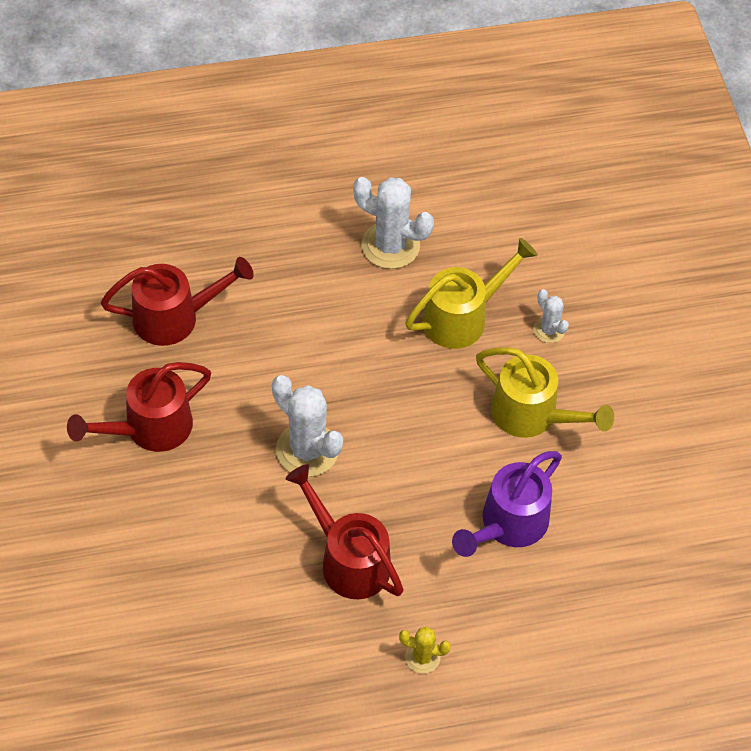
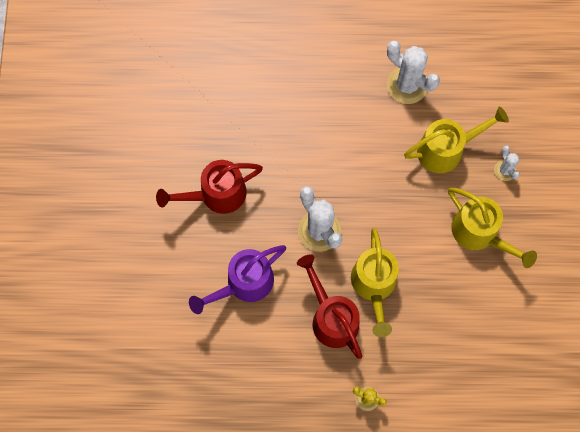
camera: 15 degrees right, 15 degrees up
red watering can [101,257,254,346] -> none
purple watering can [452,451,562,557] -> purple watering can moved to [189,245,286,314]
none -> yellow watering can [351,228,399,337]

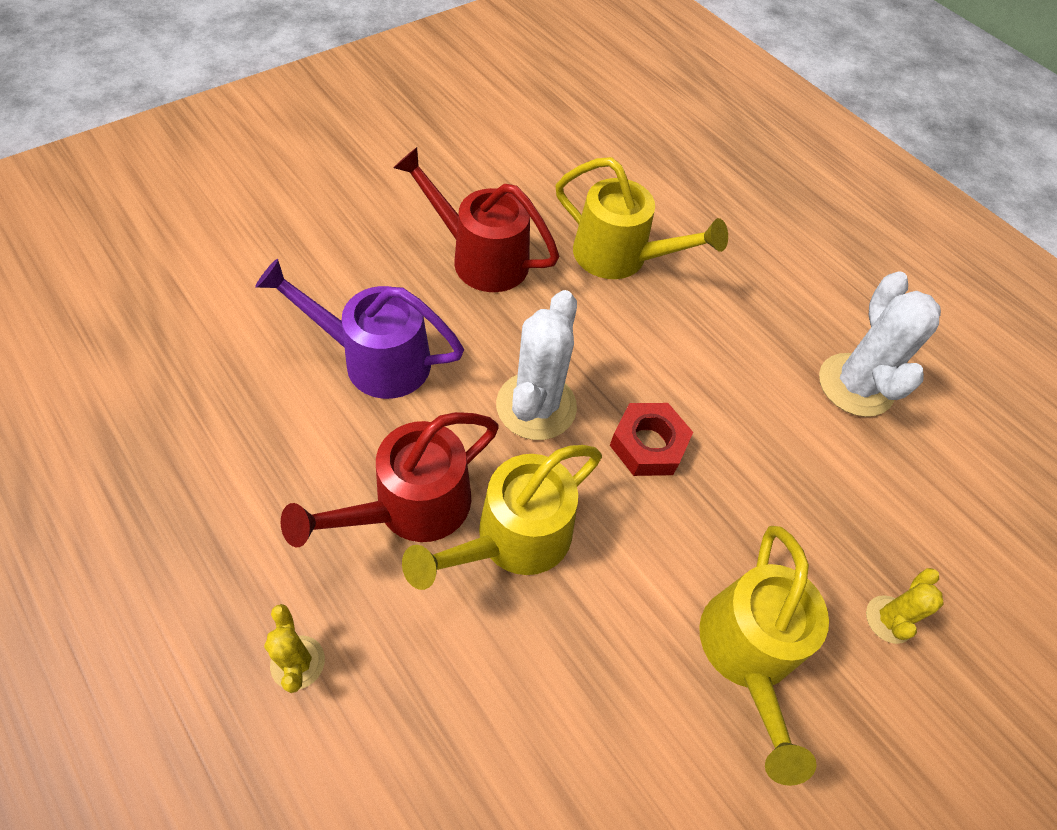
camera: 45 degrees right, 15 degrees down
red watering can [297,255,363,359] -> red watering can turned 150 degrees counterclockwise [281,412,499,547]
yellow watering can [404,107,509,173] -> yellow watering can moved to [555,157,728,279]
white cactus [494,145,520,181] -> yellow cactus [866,568,944,644]
none -> red nut [610,403,693,476]

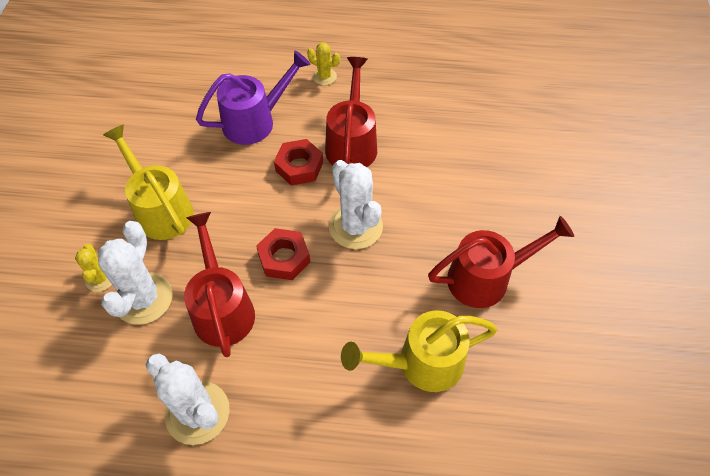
camera: 140 degrees right, 0 degrees up
purple watering can [255,259,464,399] -> purple watering can moved to [196,50,311,145]
yellow watering can [402,445,602,590] -> red nut [274,139,323,186]
none -> white cactus [98,221,173,325]
none -> red watering can [184,212,255,357]

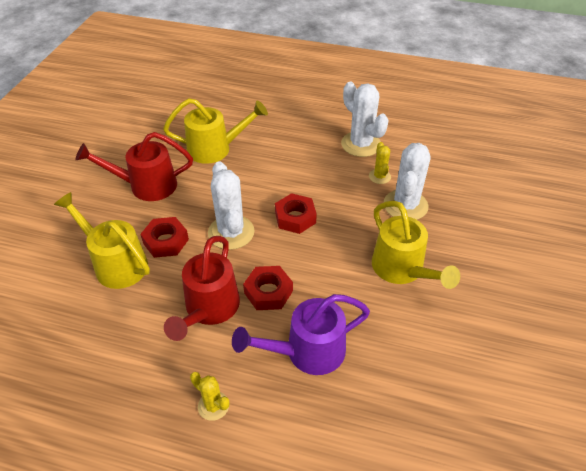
camera: 170 degrees left, 10 degrees down
yellow cactus [75,244,112,292] -> yellow cactus moved to [369,142,391,184]
red watering can [184,212,255,357] -> none
none -> yellow watering can [54,192,150,289]
none -> red nut [140,217,189,258]

